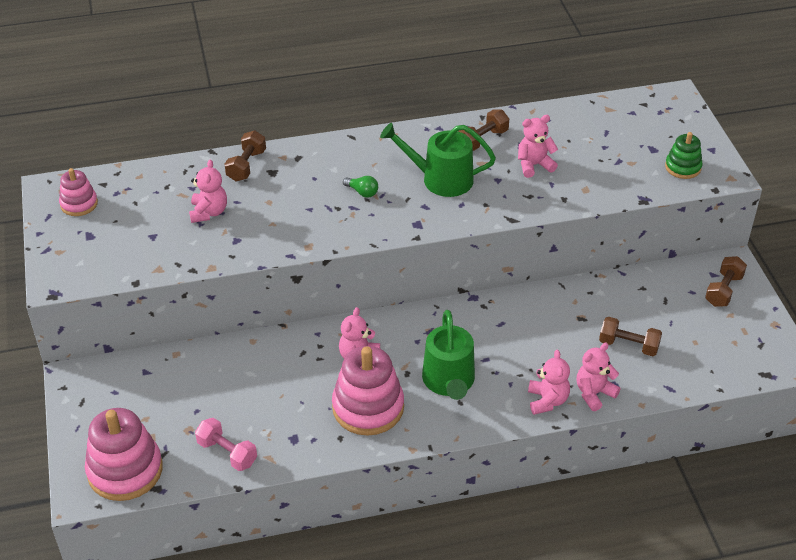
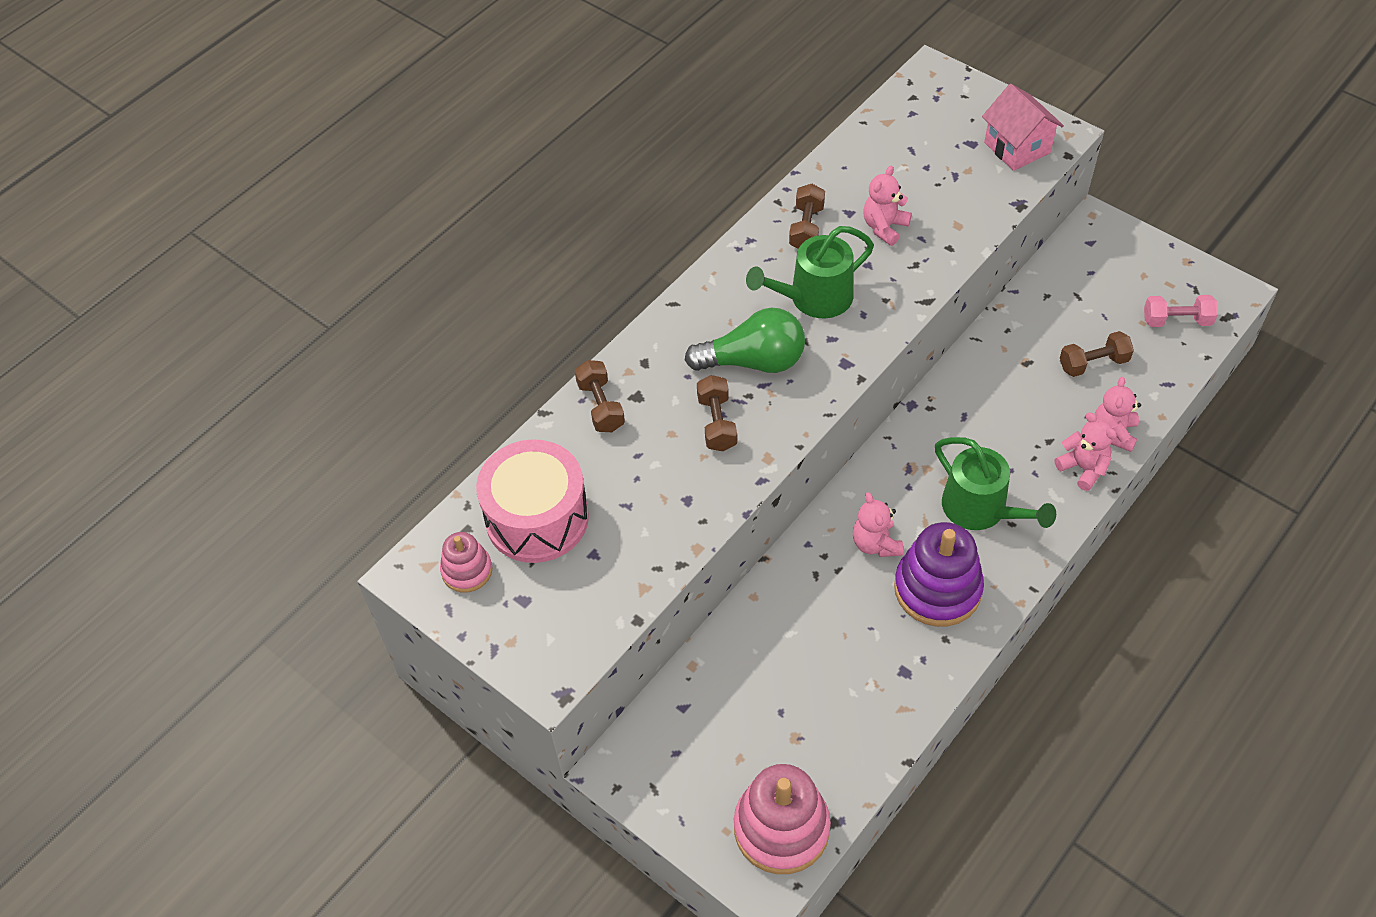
camera: 35 degrees left, 10 degrees up
pink teddy bear [189,159,227,223] -> none
pink dumbbell [195,418,257,471] -> pink dumbbell moved to [1144,295,1218,327]
pink stacking toy [332,346,404,436] -> purple stacking toy [894,522,984,627]
green light bulb [343,176,378,198] -> green light bulb [685,307,805,373], size x2.31
green stacking toy [665,132,703,179] -> pink house [982,84,1064,171]
brown dumbbell [705,256,747,307] -> brown dumbbell moved to [697,375,737,451]
none -> pink drum [476,439,589,563]

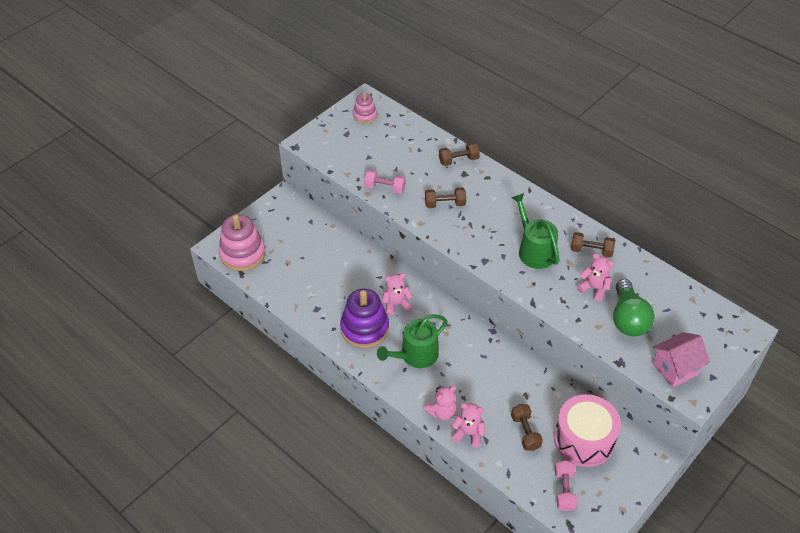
camera: 90 degrees right, 5 degrees down
pink drum [476,439,589,563] -> pink drum moved to [554,394,621,467]
green light bulb [685,307,805,373] -> green light bulb moved to [613,279,654,336]
none -> pink dumbbell [364,169,406,194]

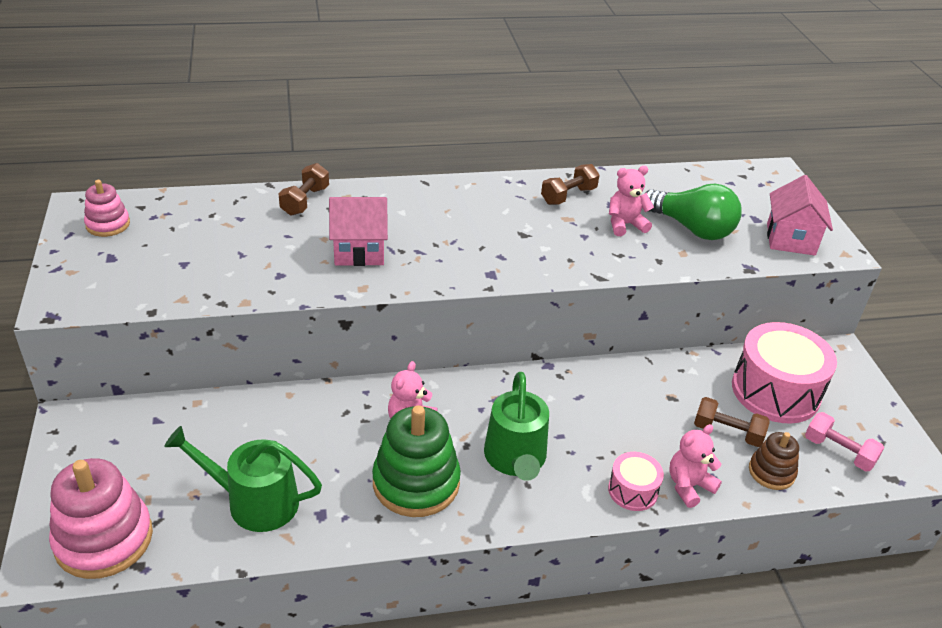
camera: 55 degrees left, 10 degrees down
purple stacking toy [340,289,389,348] -> green stacking toy [372,405,461,517]
pink dumbbell [364,169,406,194] -> none
pink teddy bear [424,386,457,420] -> pink drum [608,452,664,511]
brown dumbbell [425,187,466,208] -> pink house [329,197,388,266]
green watering can [511,193,559,269] -> green watering can moved to [164,426,322,532]
none -> brown stacking toy [749,432,799,490]

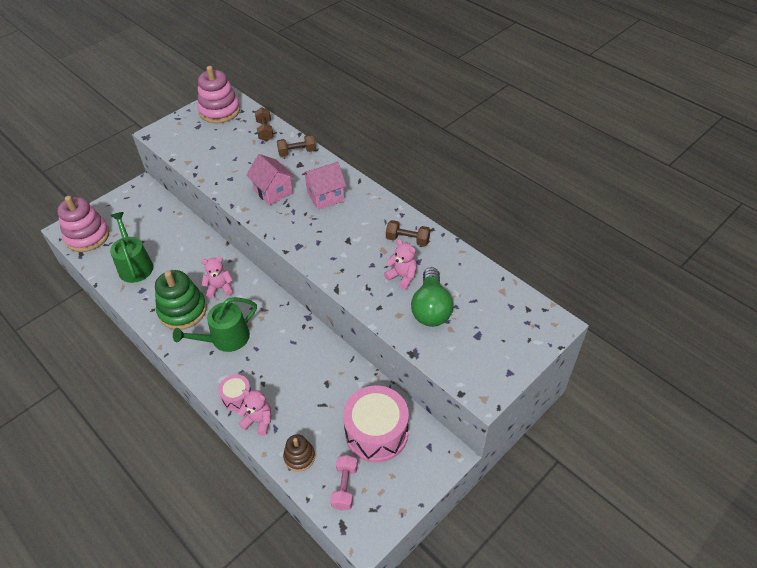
camera: 60 degrees right, 10 degrees up
pink stacking toy [84,180,130,237] -> pink stacking toy [197,66,240,123], size x1.81
brown dumbbell [694,397,770,447] -> brown dumbbell moved to [255,107,274,141]
pink house [767,175,833,255] -> pink house moved to [302,162,346,210]

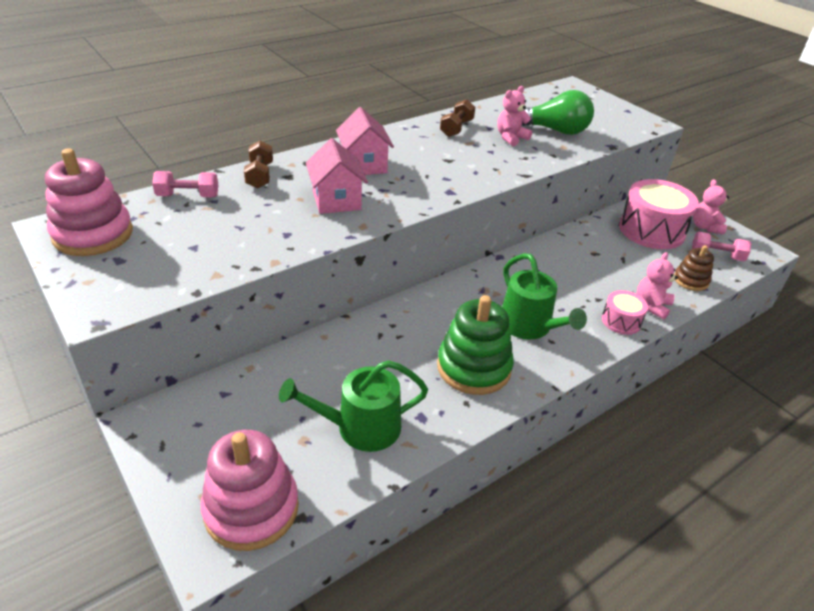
camera: 85 degrees left, 10 degrees down
pink teddy bear [201,257,233,299] -> pink teddy bear moved to [693,179,729,234]
pink house [246,154,295,206] -> pink house turned 75 degrees counterclockwise [306,138,368,214]
brown dumbbell [255,107,274,141] -> pink dumbbell [152,171,218,197]

